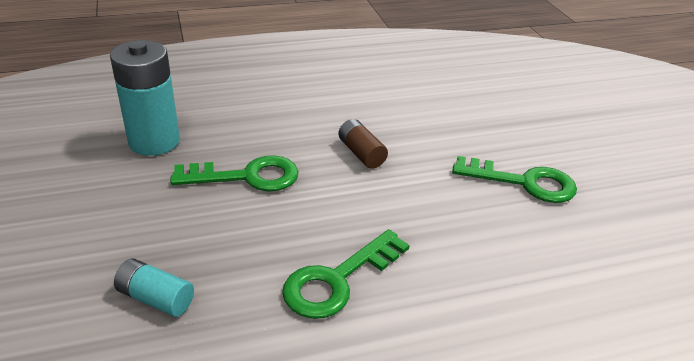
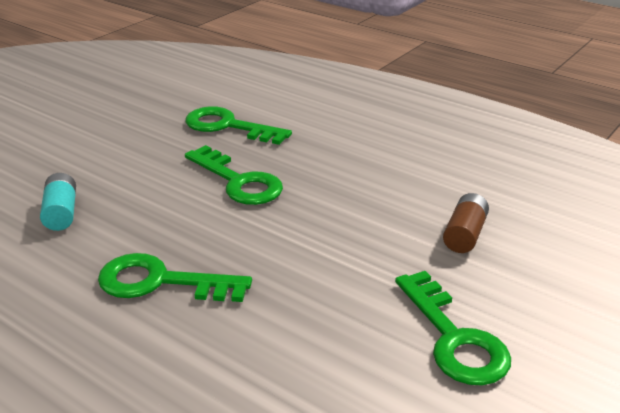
camera: 55 degrees right, 5 degrees down
turquoise battery [110,40,180,156] -> green key [186,106,292,145]
brown battery [338,119,388,169] -> brown battery moved to [443,193,489,253]

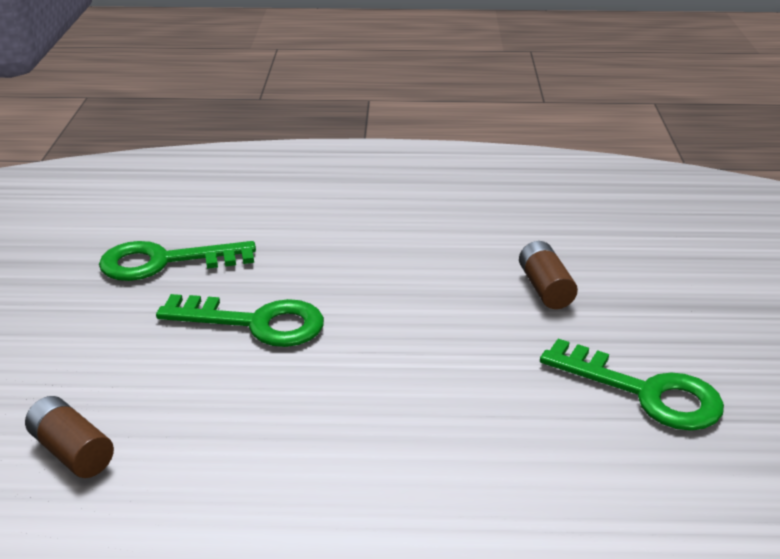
camera: 35 degrees left, 0 degrees up
turquoise battery [40,173,76,231] -> brown battery [25,396,114,478]
green key [98,253,252,302] -> none

